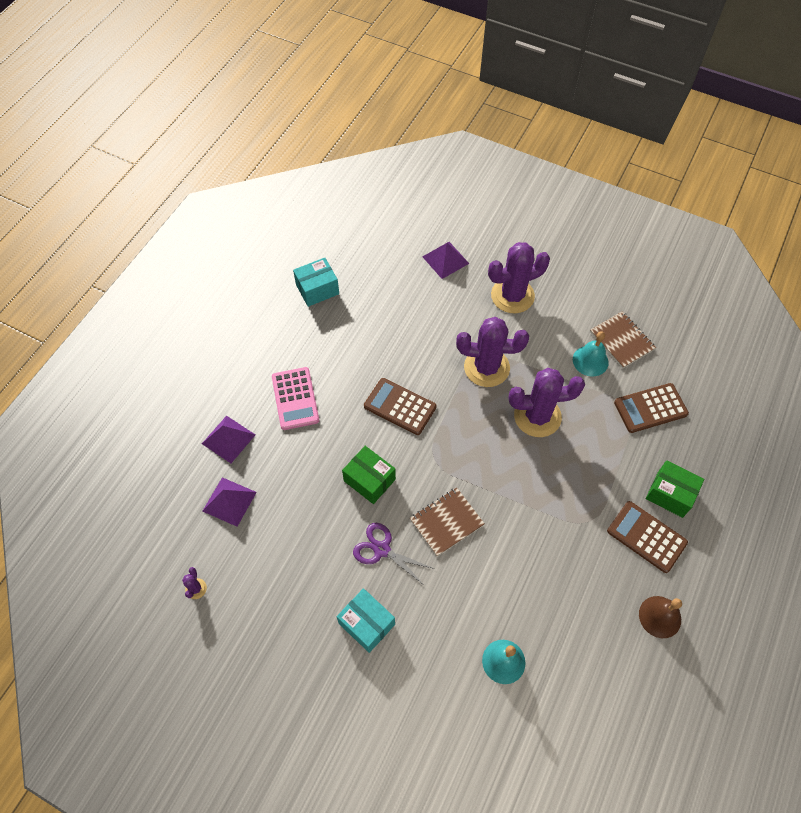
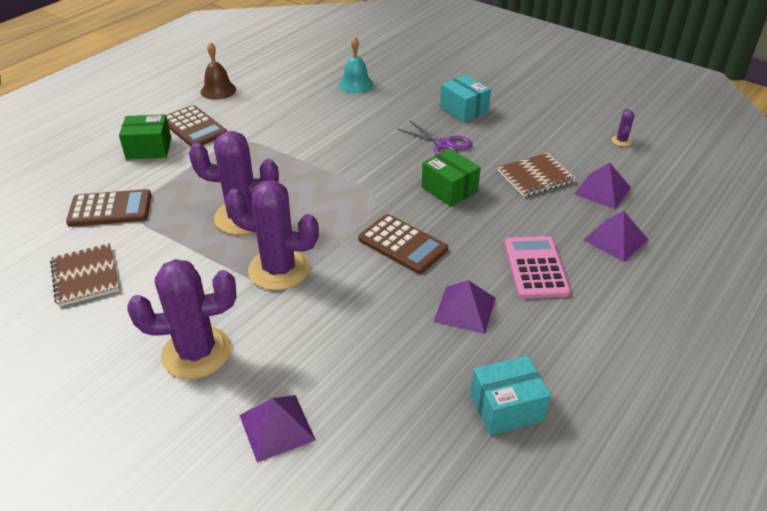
camera: 170 degrees left, 20 degrees down
brown notebook [410,488,485,556] -> brown notebook moved to [498,153,576,197]
turquoise bell [573,331,609,376] -> none
green box [646,460,704,518] -> green box turned 45 degrees counterclockwise [119,114,171,160]
none -> purple pyramid [434,280,495,334]

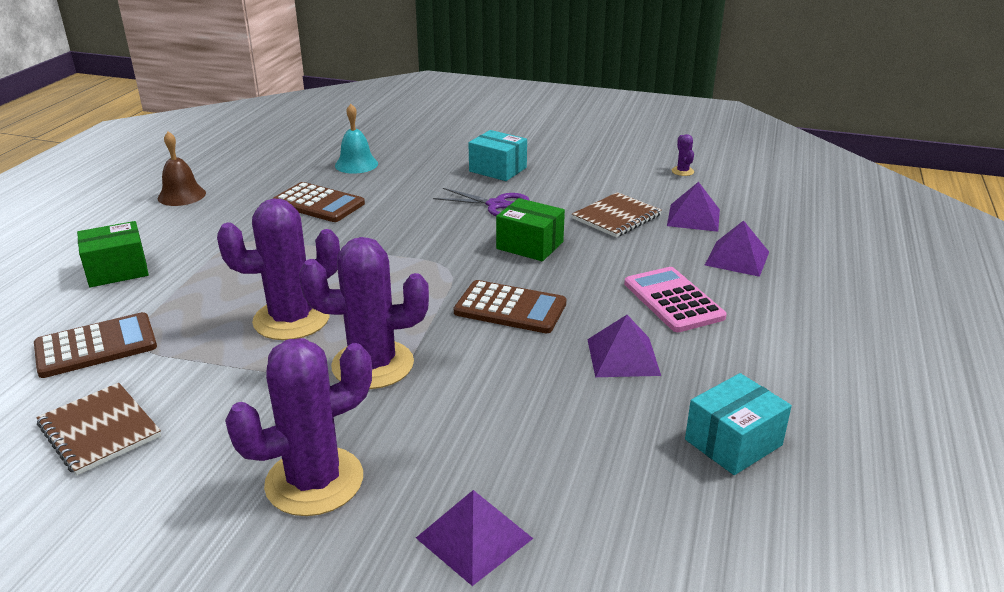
camera: 20 degrees left, 10 degrees down
brown calculator [166,105,227,147] -> brown calculator moved to [272,182,365,222]

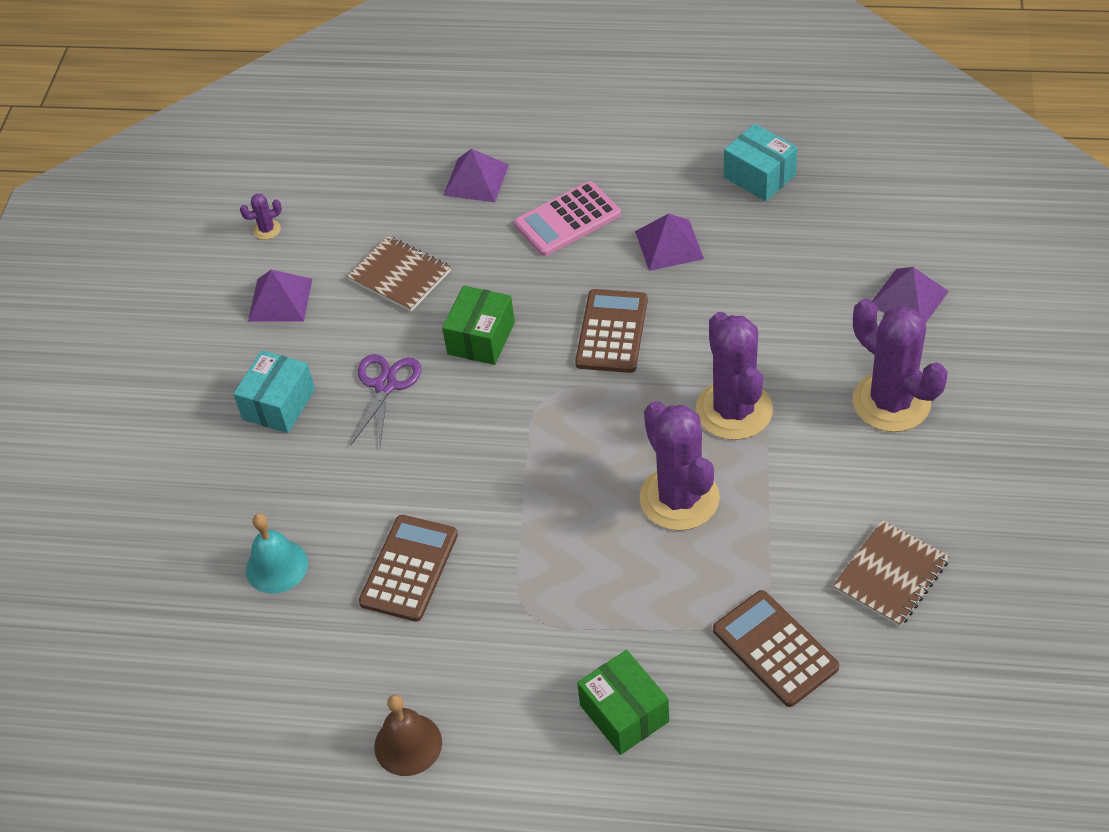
camera: 95 degrees left, 20 degrees up
purple pyramid [667,182,720,232] -> purple pyramid moved to [248,269,312,321]

